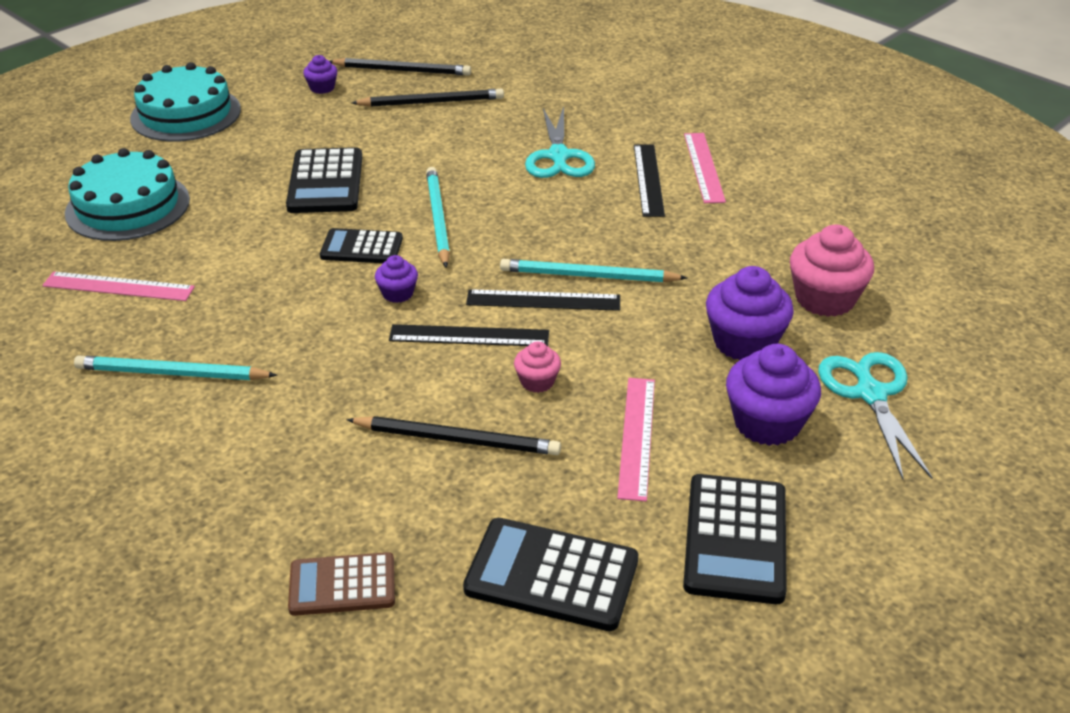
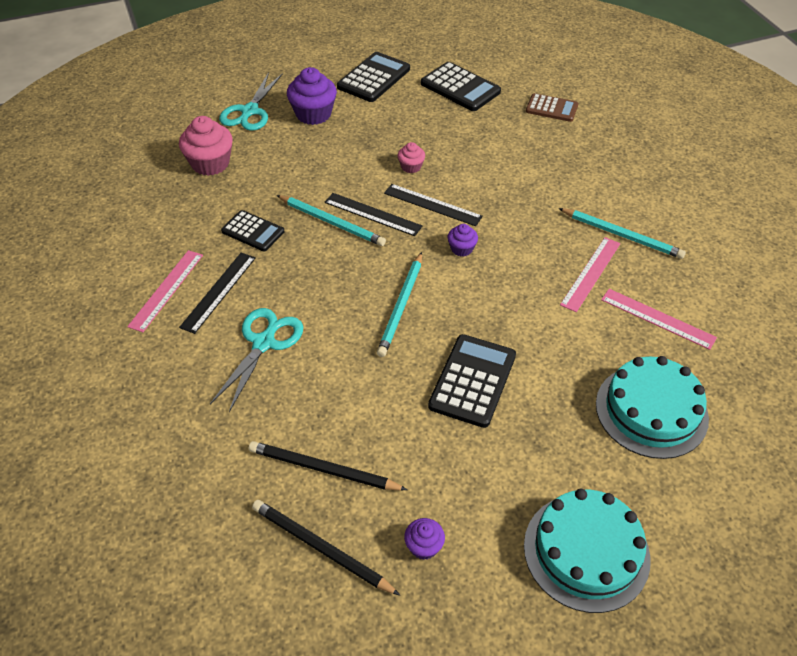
camera: 155 degrees left, 10 degrees up
black calculator [320,228,403,263] -> black calculator moved to [221,210,285,252]
black pencil [346,416,561,455] -> none
pink ruler [617,378,655,501] -> pink ruler moved to [560,237,621,312]
purple cupcake [706,266,794,360] -> none

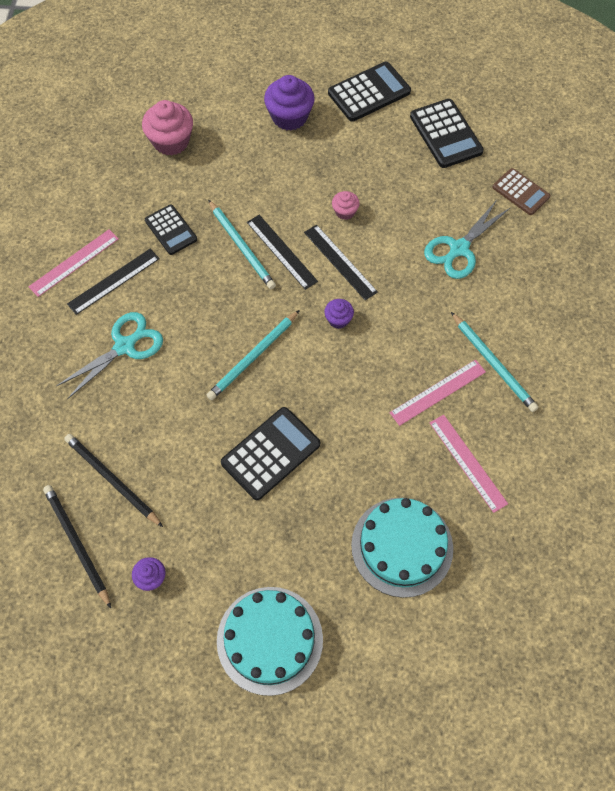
camera: 25 degrees right, 15 degrees up
turquoise scissors [219,72,283,131] -> turquoise scissors moved to [424,200,511,279]

